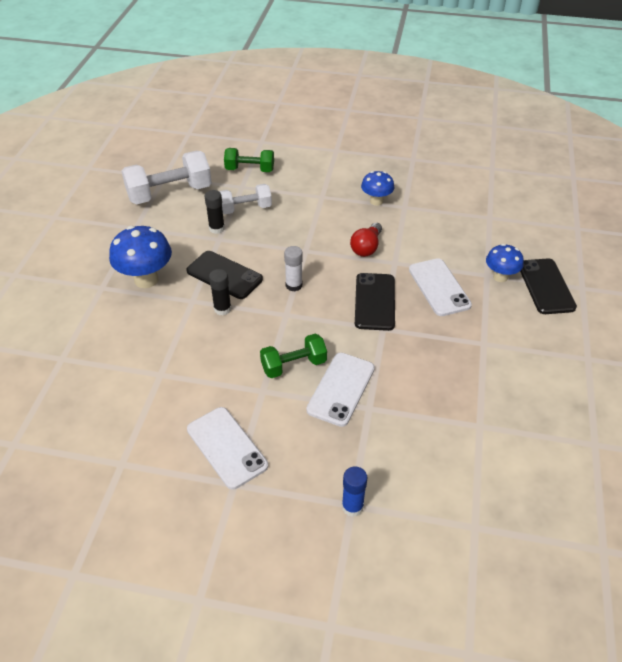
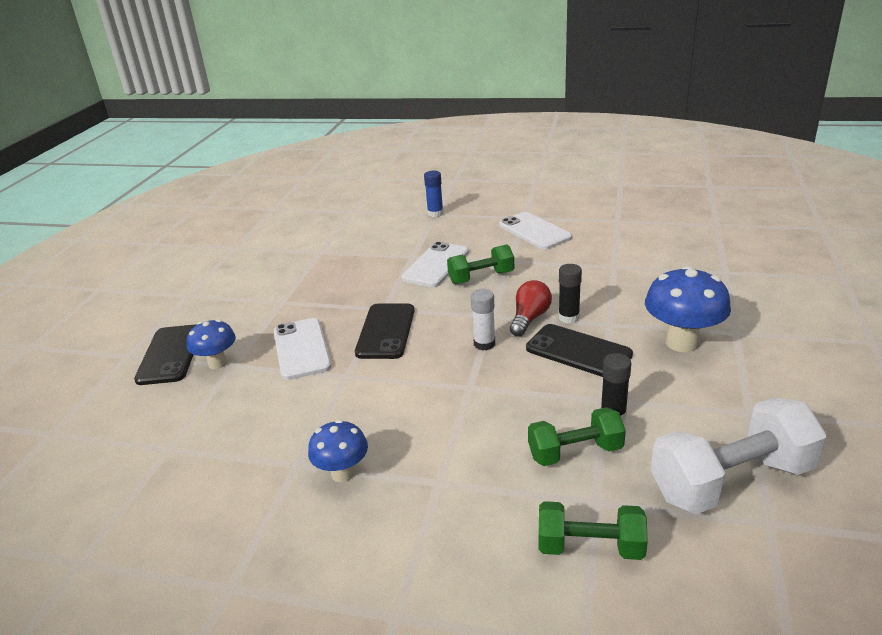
camera: 175 degrees left, 15 degrees down
white dumbbell [219,184,272,214] -> green dumbbell [528,407,626,466]
red light bulb [350,223,382,257] -> red light bulb moved to [510,280,552,337]

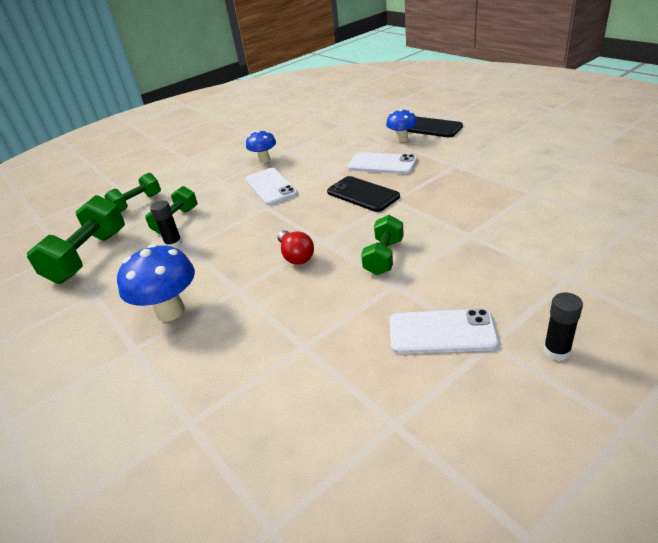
camera: 130 degrees right, 5 degrees up
white phone [401,242,469,287] -> white phone moved to [245,168,298,205]
blue glue stick [424,171,444,217] -> none
white glue stick [471,289,495,351] -> none
black phone [526,324,633,377] -> none
black glue stick [558,264,582,323] -> black glue stick moved to [544,292,583,361]
white dumbbell [651,397,827,514] -> green dumbbell [27,195,125,284]

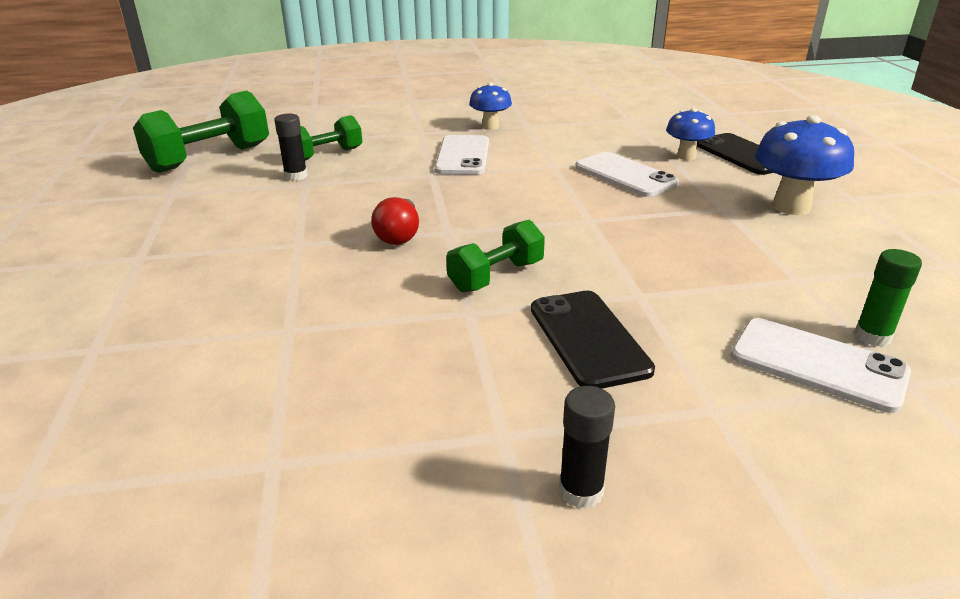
camera: 25 degrees right, 5 degrees down
green dumbbell [104,173,161,212] -> none
blue mushroom [117,244,195,322] -> blue mushroom moved to [755,115,854,215]
black phone [327,176,400,212] -> black phone moved to [531,291,655,389]
white phone [390,309,499,354] -> white phone moved to [730,318,911,413]
none -> green glue stick [854,249,922,347]

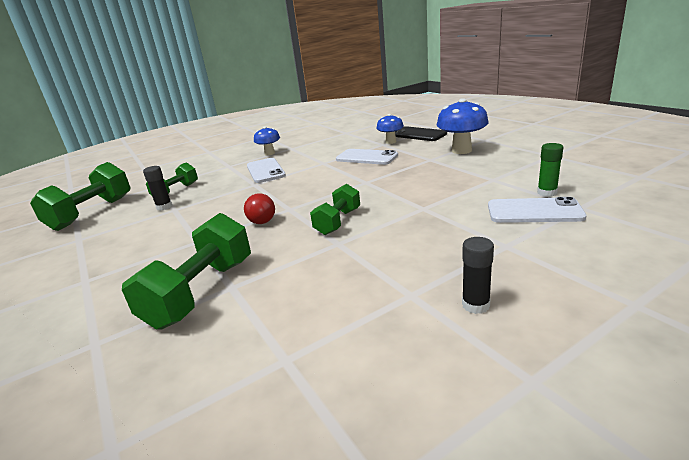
camera: 20 degrees left, 5 degrees down
black phone [531,291,655,389] -> none
none -> green dumbbell [122,213,251,329]

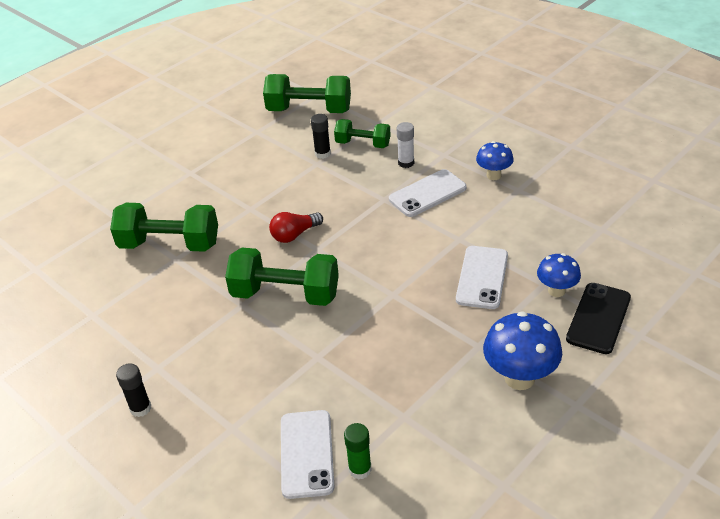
camera: 75 degrees right, 15 degrees up
green dumbbell [310,184,360,235] -> green dumbbell [225,247,339,306], size x1.64
none -> white glue stick [397,122,414,168]

